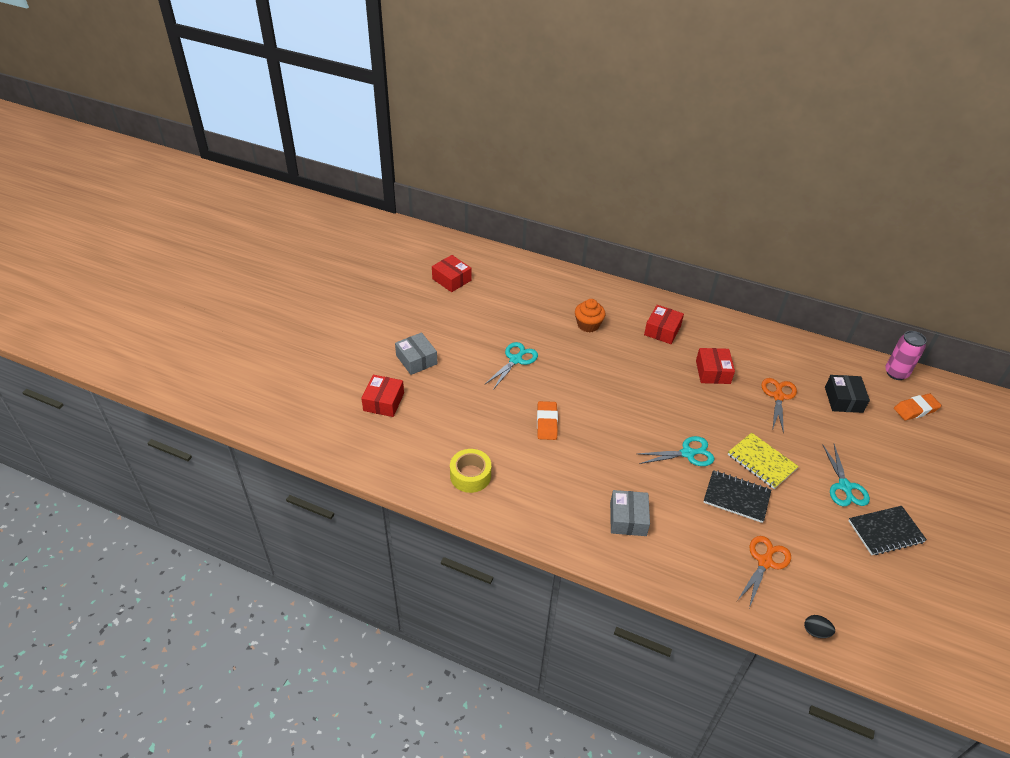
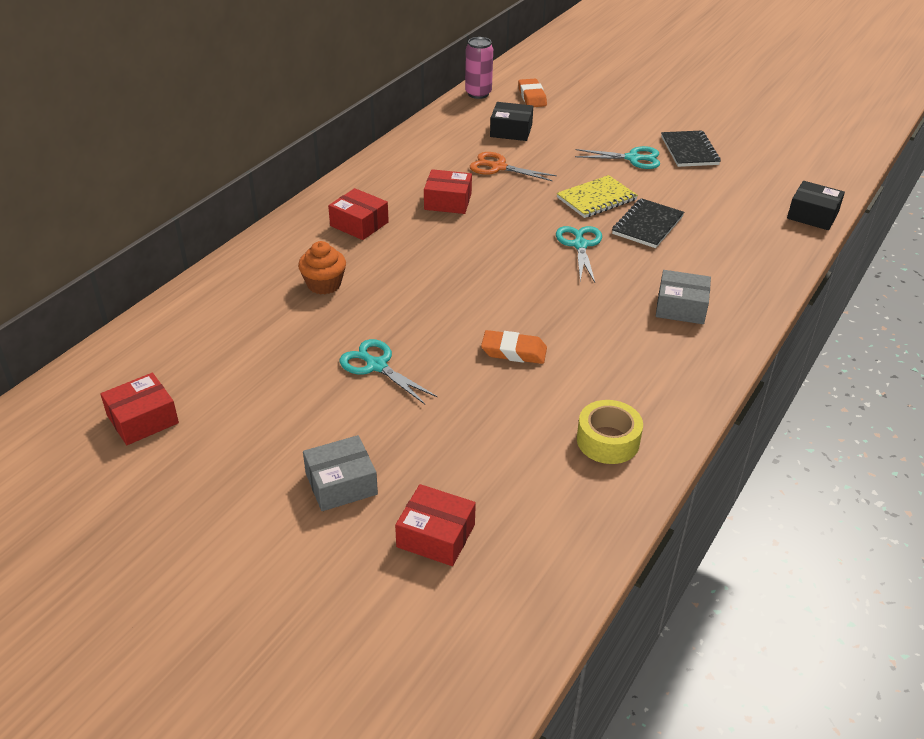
camera: 80 degrees left, 5 degrees down
orange scissors [737,536,791,608] -> none
black egg [804,615,835,638] -> black box [787,181,845,230]

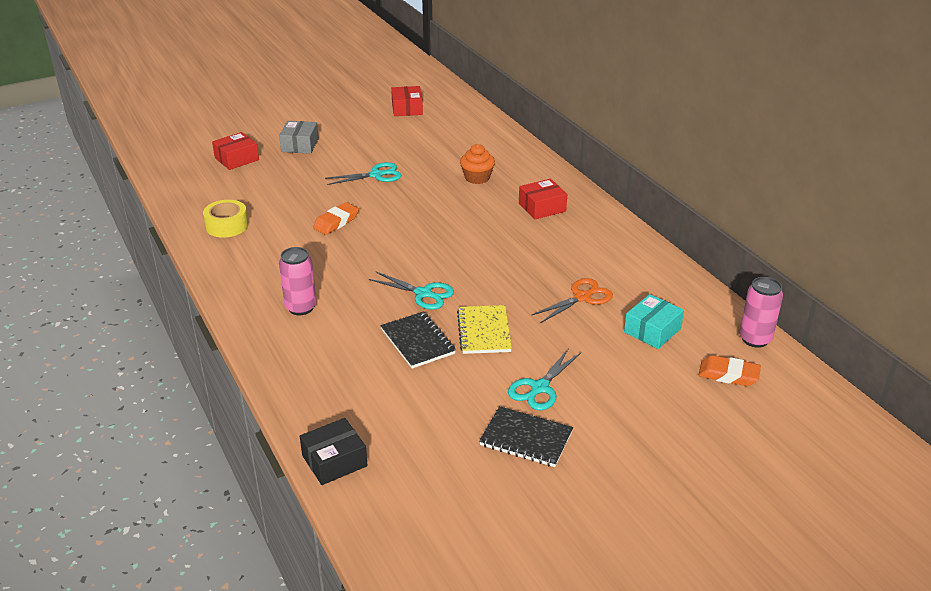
camera: 120 degrees right, 5 degrees down
red box [424,169,472,214] -> none
black box [490,102,533,141] -> turquoise box [624,294,684,349]
grey box [656,270,711,324] -> pink can [279,247,317,315]

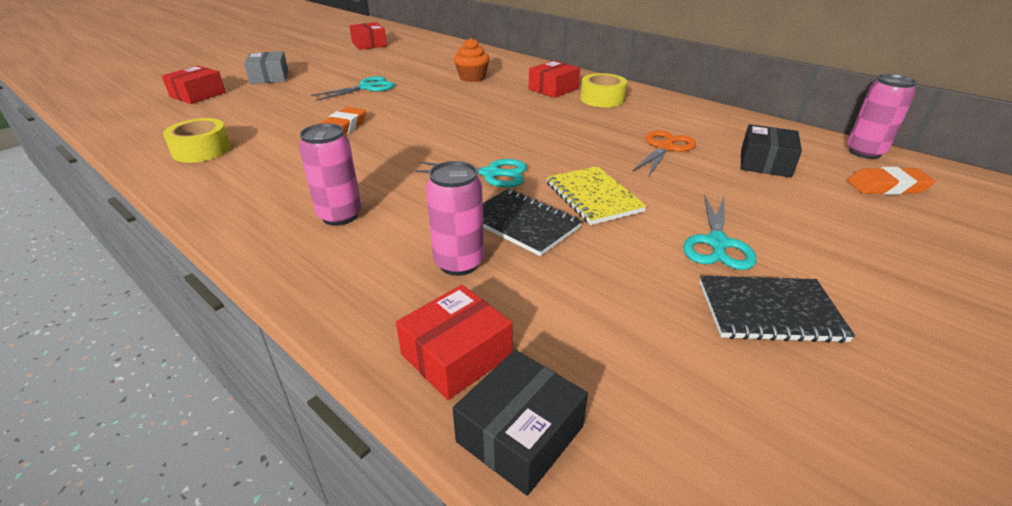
camera: 20 degrees left, 0 degrees up
turquoise box [624,294,684,349] -> black box [741,124,802,178]
none -> red box [396,285,513,400]
none -> pink can [426,161,484,276]
none -> yellow tape [580,73,627,107]

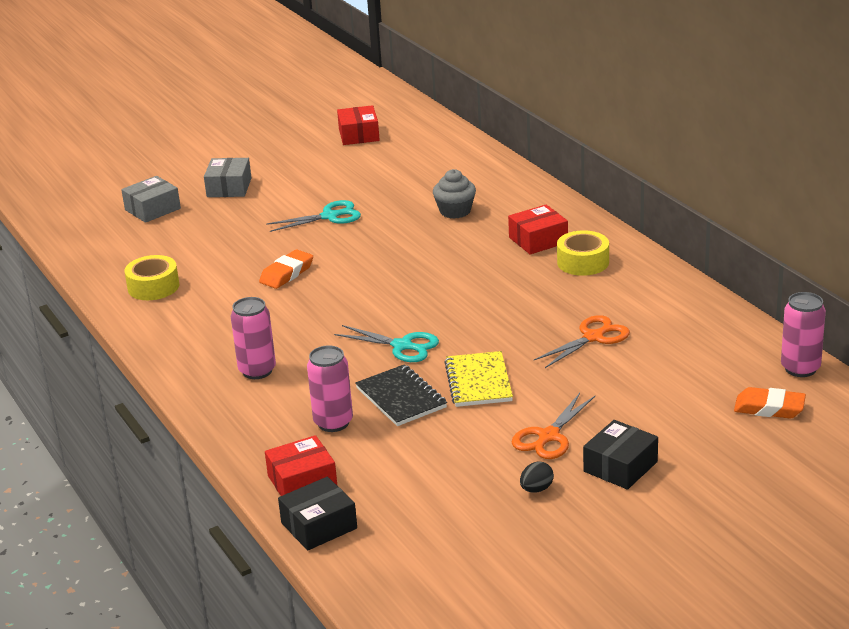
camera: 20 degrees right, 5 degrees down
red box [162,66,226,104] -> grey box [121,176,181,223]
orange cupcake [454,38,490,82] -> grey cupcake [433,169,476,219]
turquoise scissors [683,194,756,270] -> orange scissors [512,393,595,459]
black notebook [699,276,855,343] -> black egg [520,462,554,493]
black box [741,124,802,178] -> black box moved to [583,420,658,490]

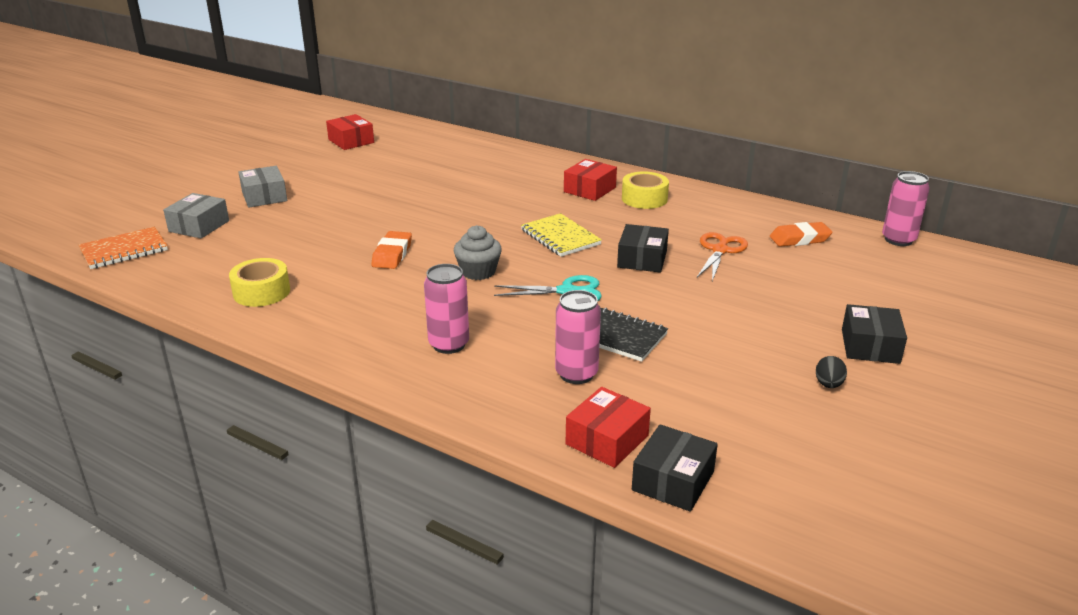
camera: 30 degrees left, 0 degrees up
turquoise scissors [266,200,361,232] -> none
grey cupcake [433,169,476,219] -> grey cupcake moved to [454,225,502,280]
yellow notebook [444,351,513,407] -> yellow notebook moved to [521,213,602,257]
orange scissors [512,393,595,459] -> none
orange eraser [734,387,806,418] -> orange eraser moved to [770,222,832,247]
none -> orange notebook [79,227,168,269]
none -> black box [617,224,669,273]

